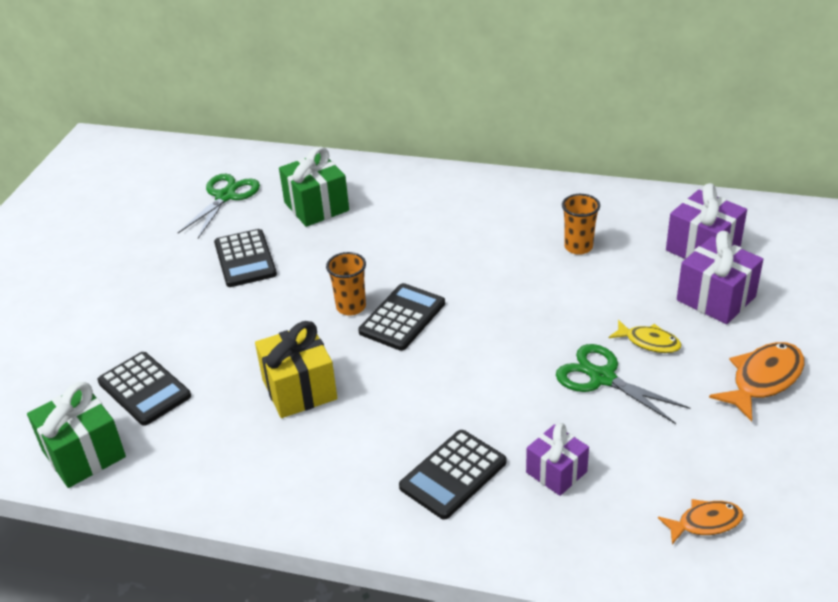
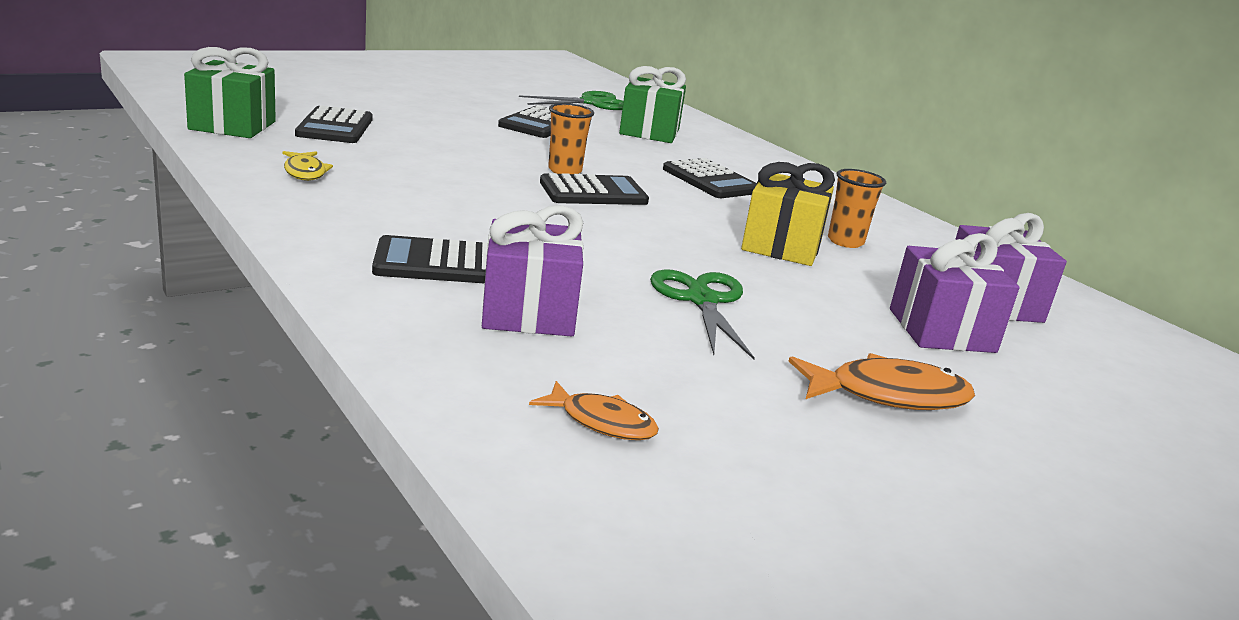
camera: 35 degrees right, 15 degrees down
yellow gift [255,321,337,418] -> yellow gift moved to [741,162,835,266]
purple gift [526,423,589,496] -> purple gift [482,205,583,337], size x1.53
yellow fish [609,320,681,353] -> yellow fish moved to [282,151,333,181]
none -> black calculator [663,158,757,198]

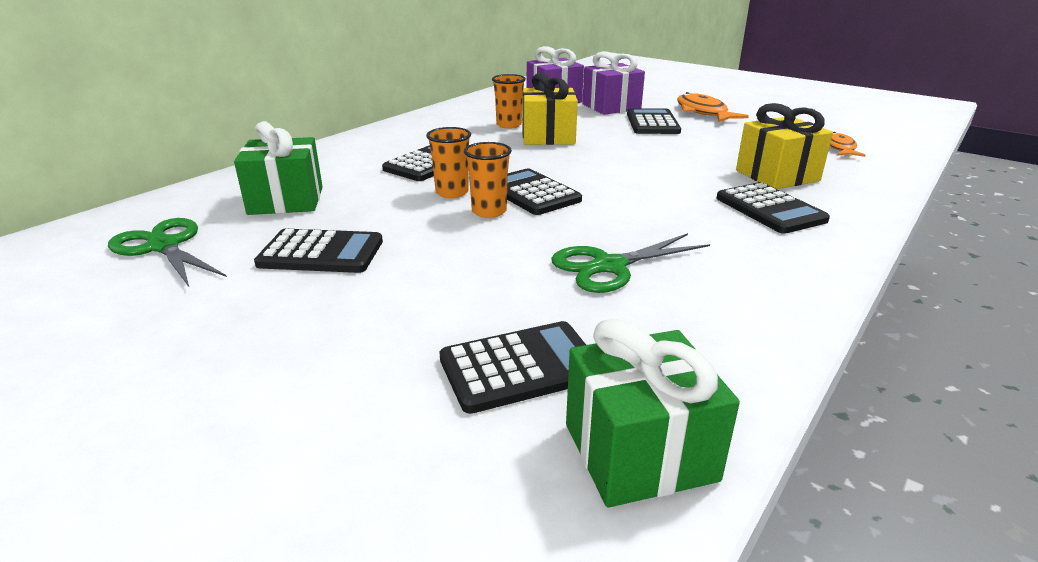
camera: 105 degrees left, 5 degrees up
yellow fish [282,151,333,181] -> none
purple gift [482,205,583,337] -> yellow gift [736,103,833,189]
green scissors [650,269,755,360] -> green scissors moved to [551,233,710,293]
none -> orange cup [426,127,471,198]
none -> black calculator [627,108,681,134]

